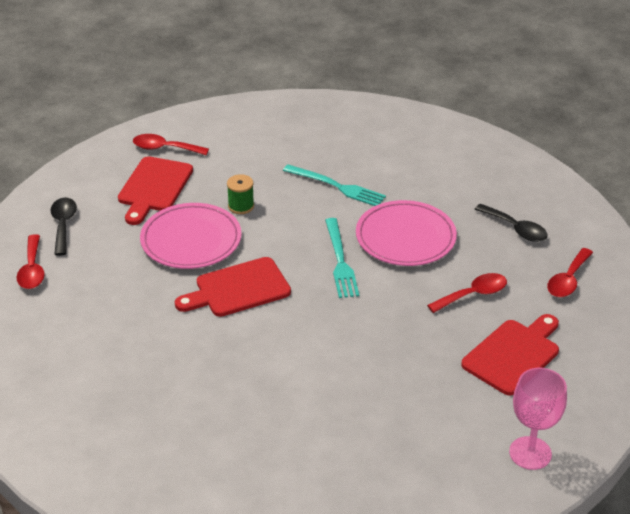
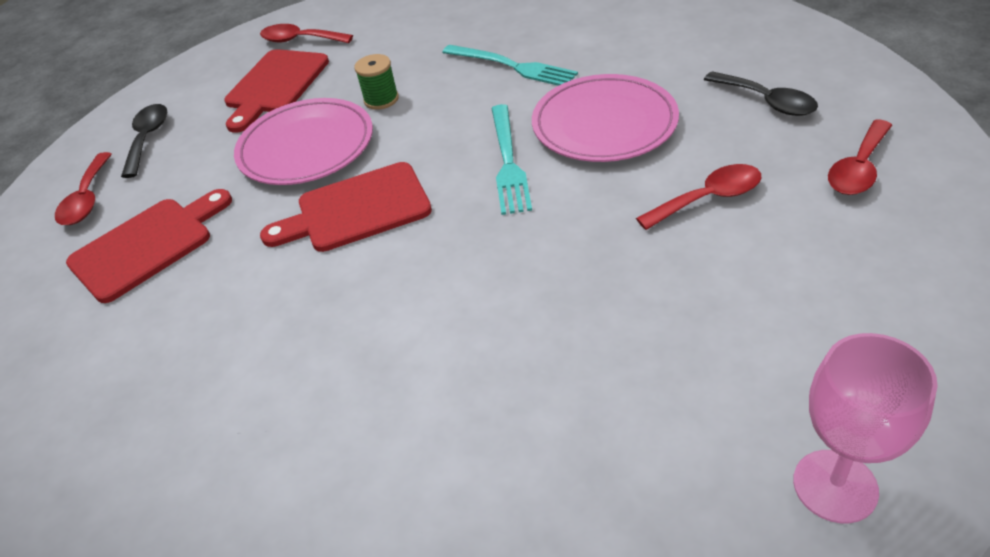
camera: 10 degrees right, 5 degrees up
red cutting board [461,314,559,395] -> red cutting board moved to [66,189,232,303]

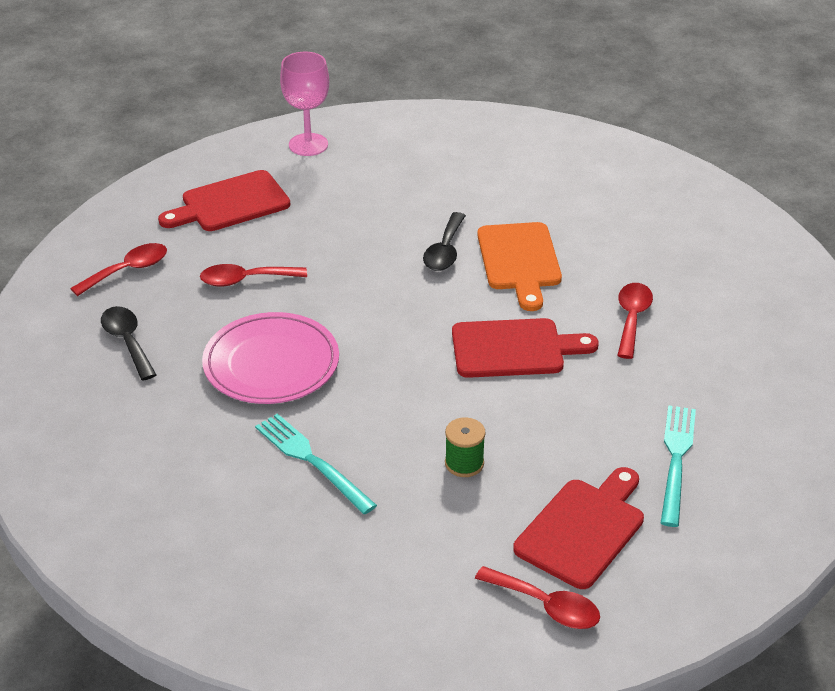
camera: 170 degrees left, 5 degrees down
red spoon [55,152,112,225] -> red spoon moved to [617,283,653,359]
red cutting board [66,189,232,303] -> red cutting board moved to [158,170,290,231]
black spoon [121,104,167,178] -> black spoon moved to [423,212,466,271]
pink plate [234,98,373,185] -> none
turquoise fork [491,104,532,215] -> turquoise fork moved to [661,405,696,527]
none -> orange cutting board [477,222,562,311]

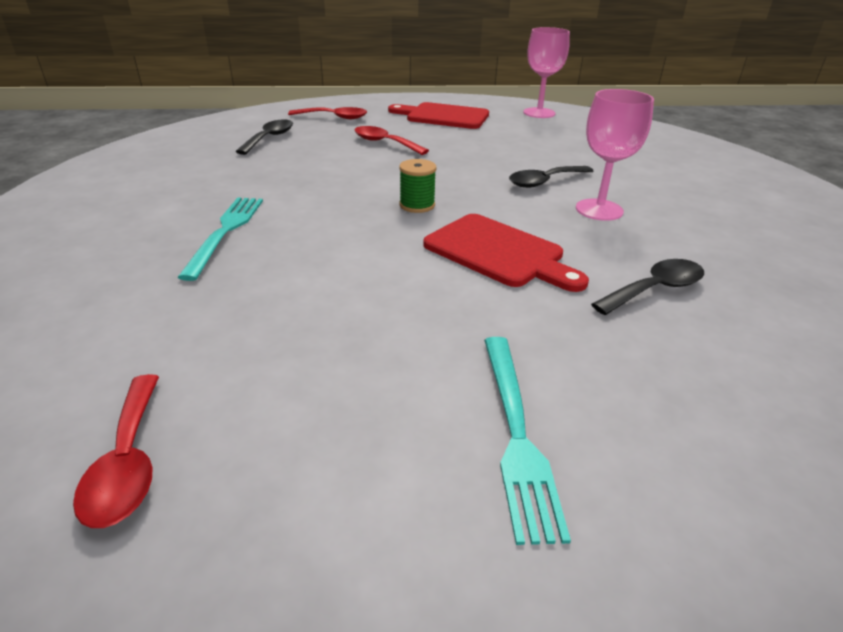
camera: 45 degrees right, 5 degrees down
pink plate [202,312,339,404] -> none
green spool [445,417,485,477] -> green spool moved to [399,159,437,213]
orange cutting board [477,222,562,311] -> pink goblet [576,89,654,221]
red cutting board [513,467,644,589] -> none
red spoon [617,283,653,359] -> black spoon [591,259,704,315]
turquoise fork [661,405,696,527] -> turquoise fork turned 120 degrees clockwise [484,337,571,545]

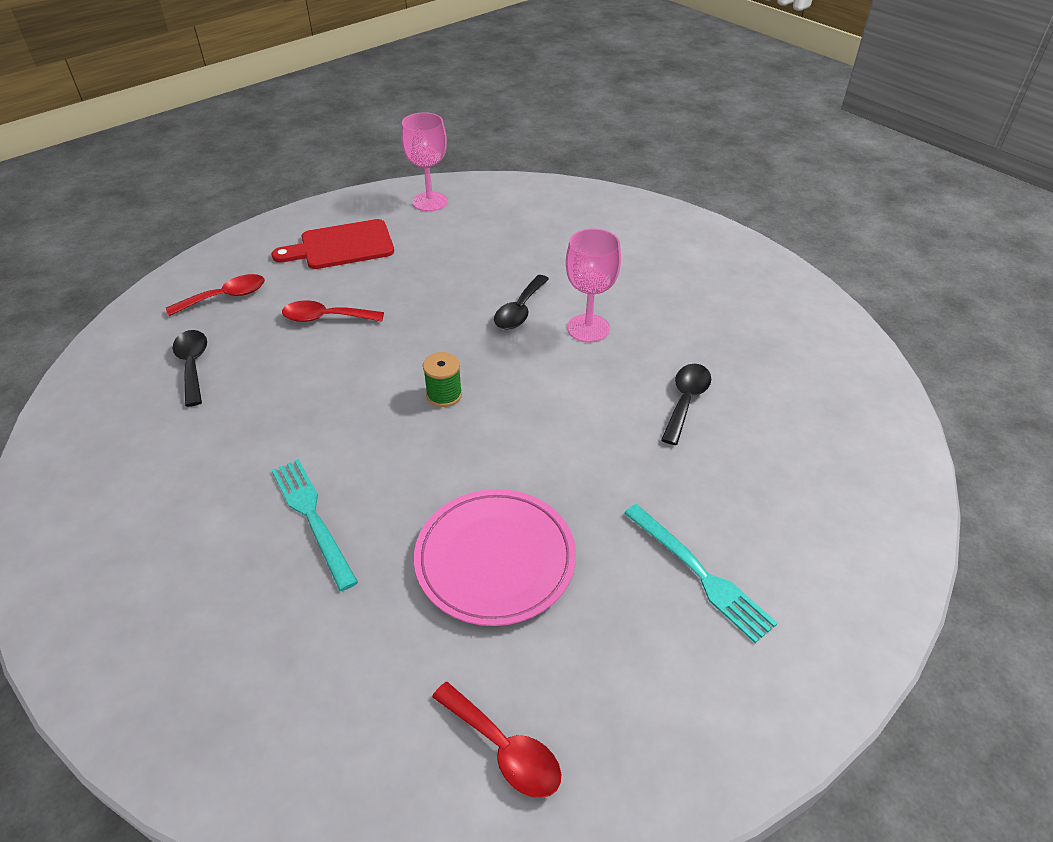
camera: 35 degrees left, 10 degrees up
red cutting board [423,214,589,292] -> none
none -> pink plate [414,489,576,626]

